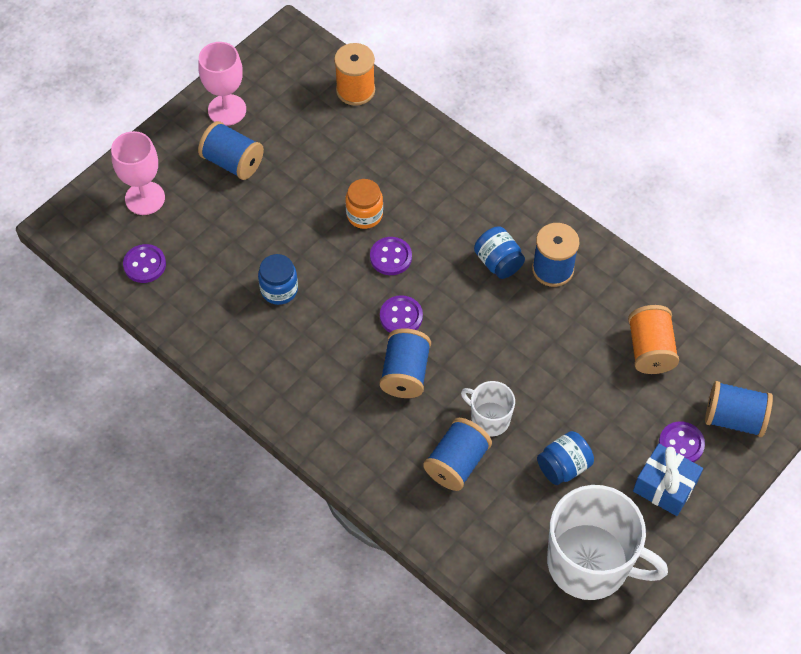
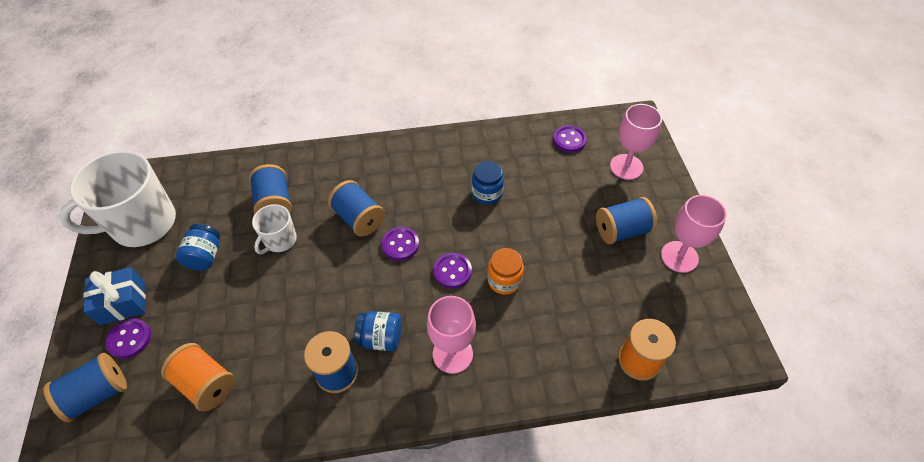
camera: 130 degrees right, 5 degrees down
white mug [461,381,515,437] -> white mug turned 135 degrees clockwise [252,204,297,254]
none -> pink goblet [427,296,476,374]

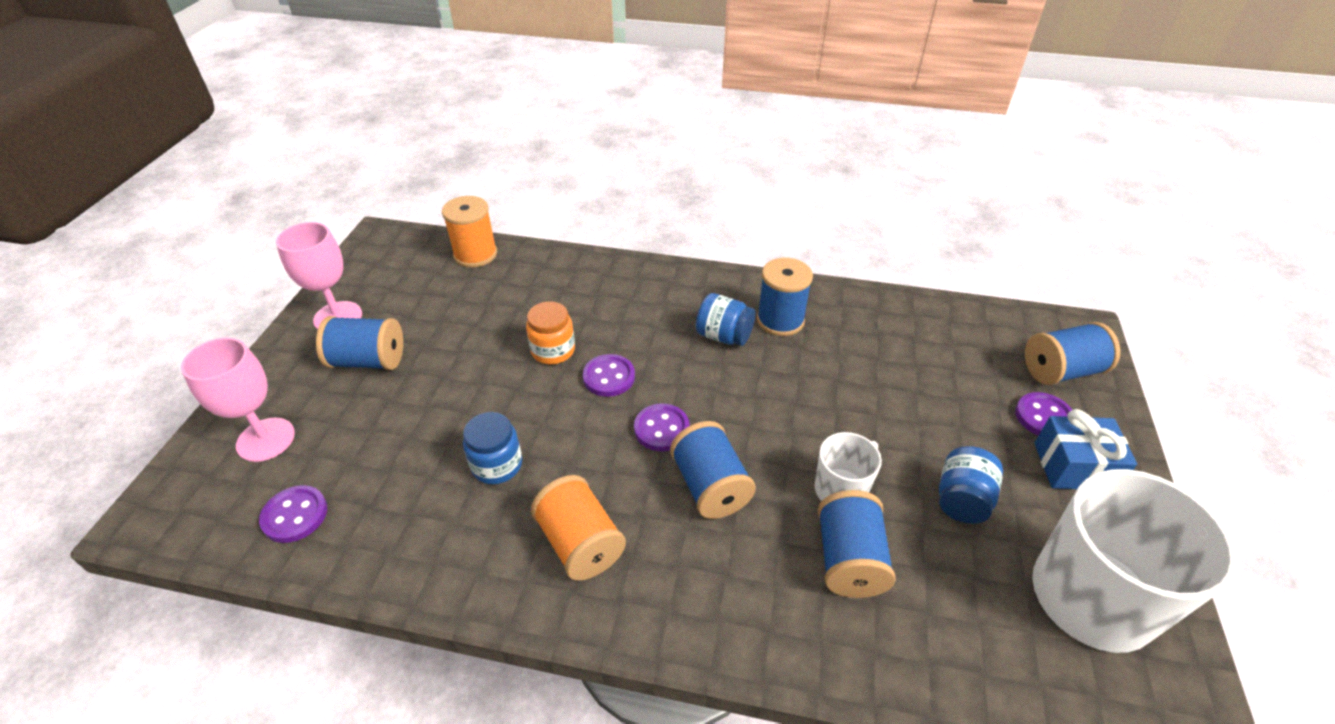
camera: 160 degrees left, 10 degrees down
orange spool [161,343,235,412] -> orange spool moved to [531,475,626,581]
pink goblet [427,296,476,374] -> none

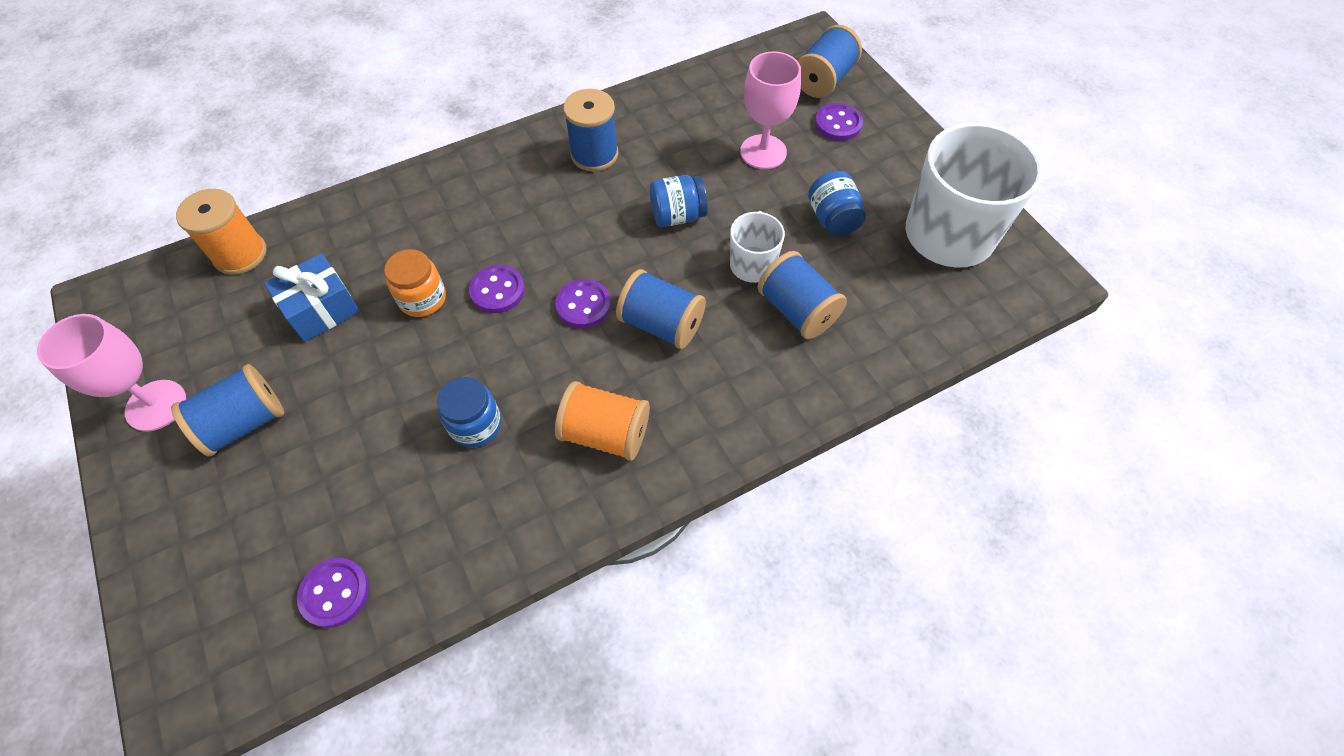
camera: 40 degrees left, 15 degrees up
pink goblet [181,337,295,462] -> pink goblet moved to [740,51,801,169]
blue jar [696,293,755,346] -> blue jar moved to [650,175,708,227]
blue gift [1034,409,1137,489] -> blue gift moved to [264,253,360,342]

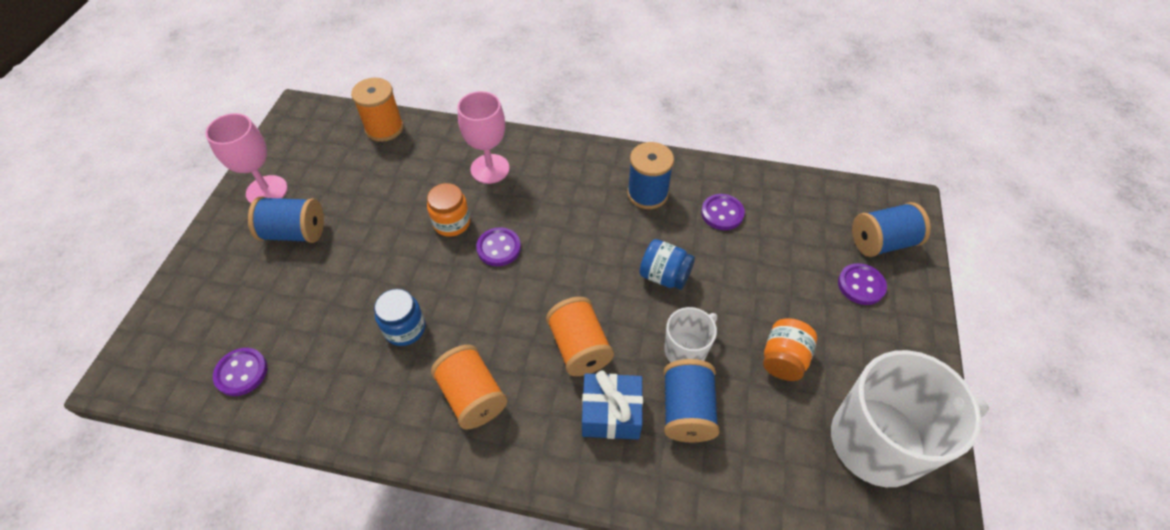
camera: 40 degrees right, 5 degrees down
blue gift [264,253,360,342] -> blue gift moved to [582,371,643,439]
purple button [555,279,611,328] -> purple button moved to [701,194,745,230]
blue spool [616,269,706,349] -> orange spool [546,297,614,376]
pink goblet [740,51,801,169] -> pink goblet moved to [458,91,510,184]
blue jar [808,171,866,237] -> orange jar [763,318,817,381]

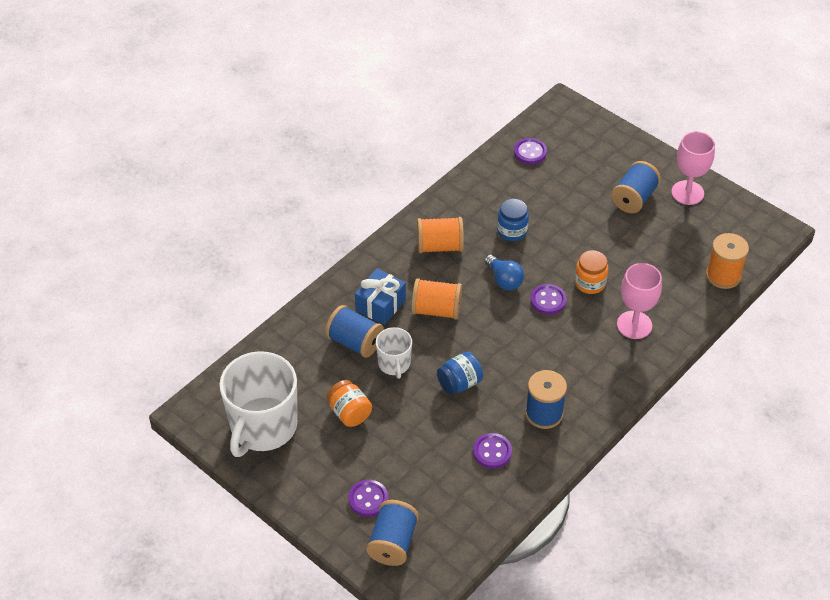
camera: 120 degrees right, 5 degrees down
none -> blue light bulb [484,255,524,290]

